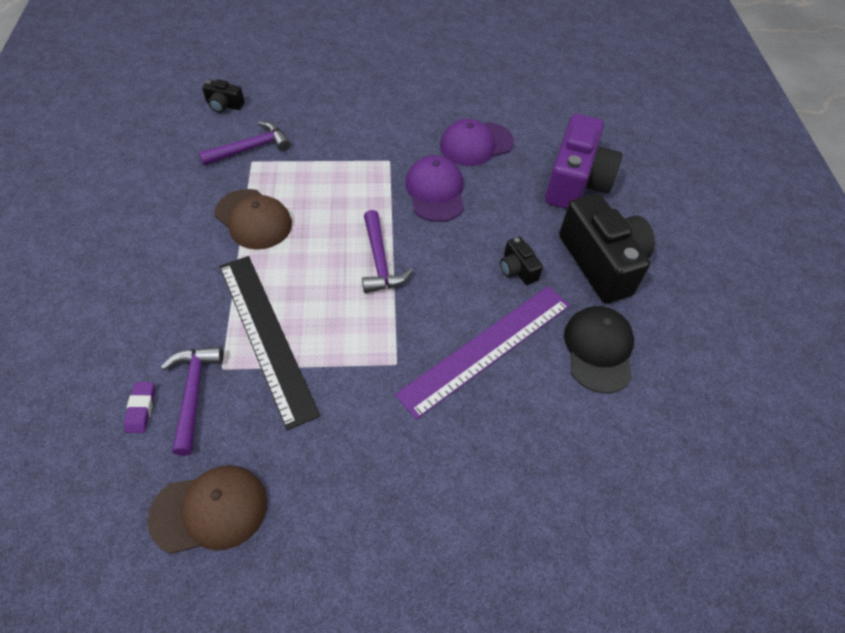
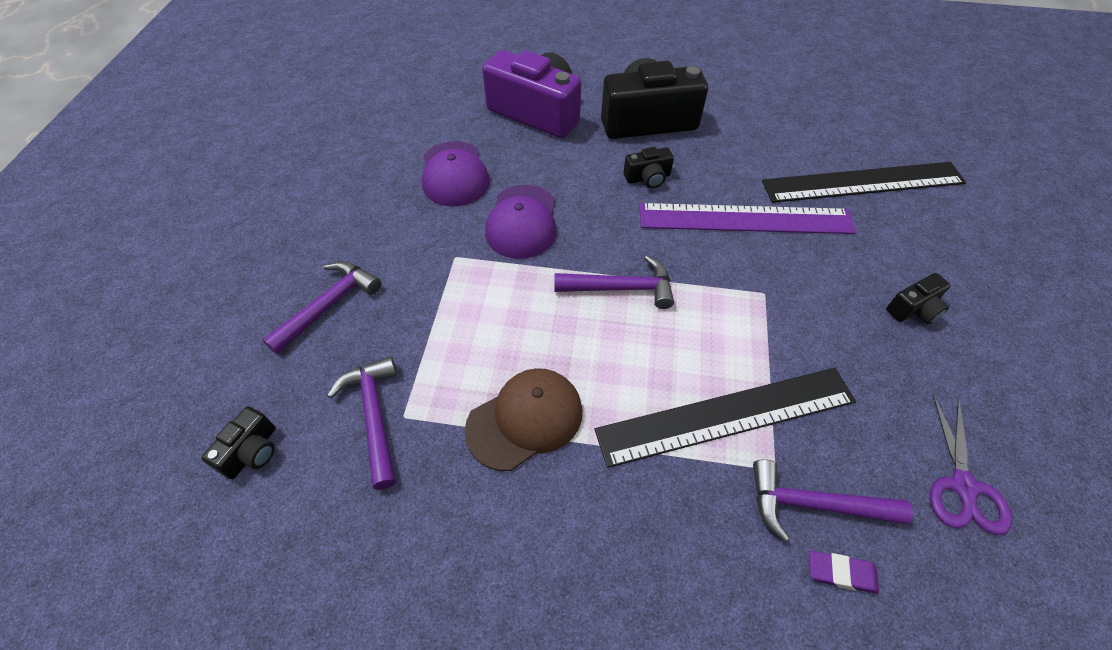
camera: 75 degrees left, 0 degrees up
brown cap [147,465,267,554] -> purple scissors [930,394,1012,535]
purple ruler [395,286,570,420] -> purple ruler turned 60 degrees counterclockwise [640,203,856,234]
purple cap [405,155,464,222] -> purple cap turned 90 degrees counterclockwise [485,185,556,259]
black cap [564,306,634,393] -> none
none -> purple hammer [263,261,381,354]
none -> black ruler [762,162,966,203]
none -> black camera [886,273,951,324]

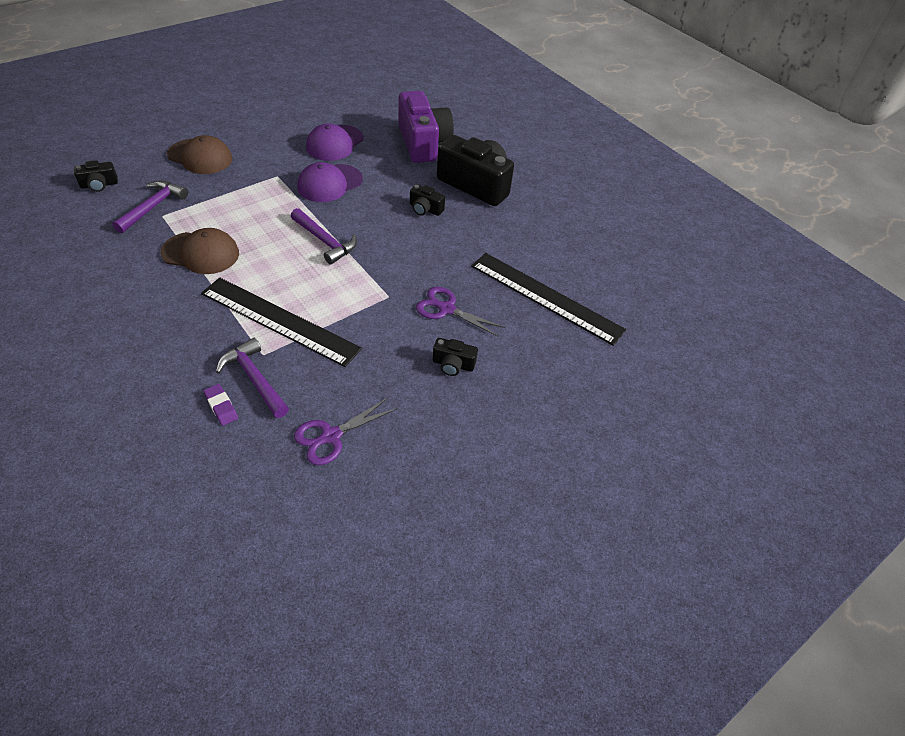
camera: 40 degrees right, 5 degrees down
purple hammer [263,261,381,354] -> brown cap [167,135,232,174]
purple ruler [640,203,856,234] -> none
none -> purple scissors [416,287,505,337]

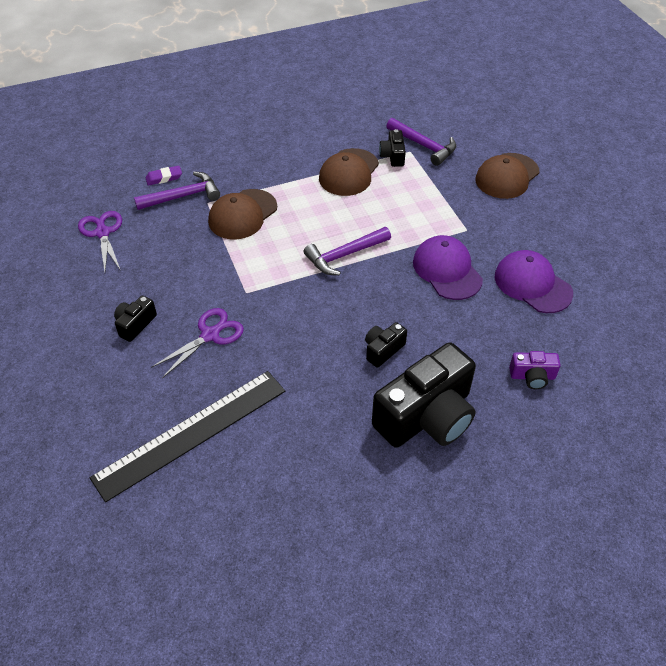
camera: 110 degrees right, 0 degrees up
black camera [74,161,118,192] -> black camera moved to [379,129,406,167]
black ruler [201,277,362,367] -> brown cap [208,189,277,239]
purple camera [399,91,454,163] -> purple camera [509,351,560,389], size x0.45

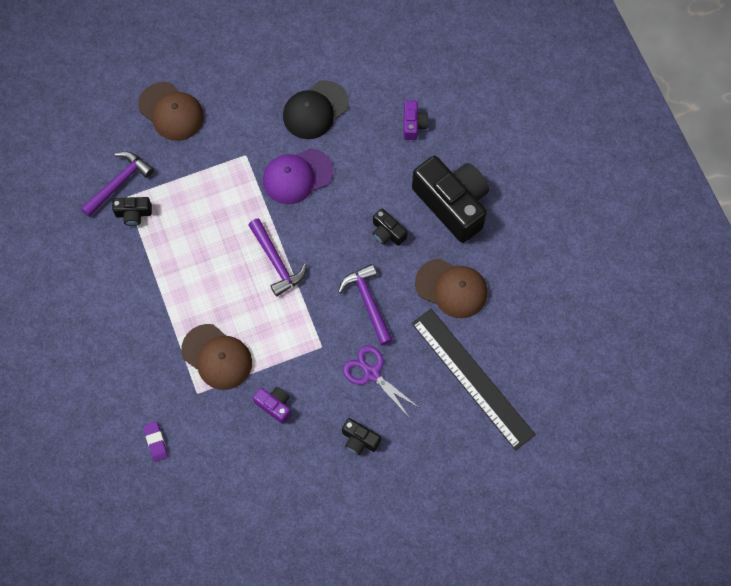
camera: 90 degrees left, 20 degrees up
purple scissors [78,211,122,272] -> none
purple hammer [134,171,220,210] -> purple hammer moved to [338,264,393,345]
brown cap [319,148,379,196] -> brown cap moved to [415,259,488,318]
purple cap [495,250,573,313] -> black cap [283,80,349,139]
none -> purple camera [253,387,291,424]

